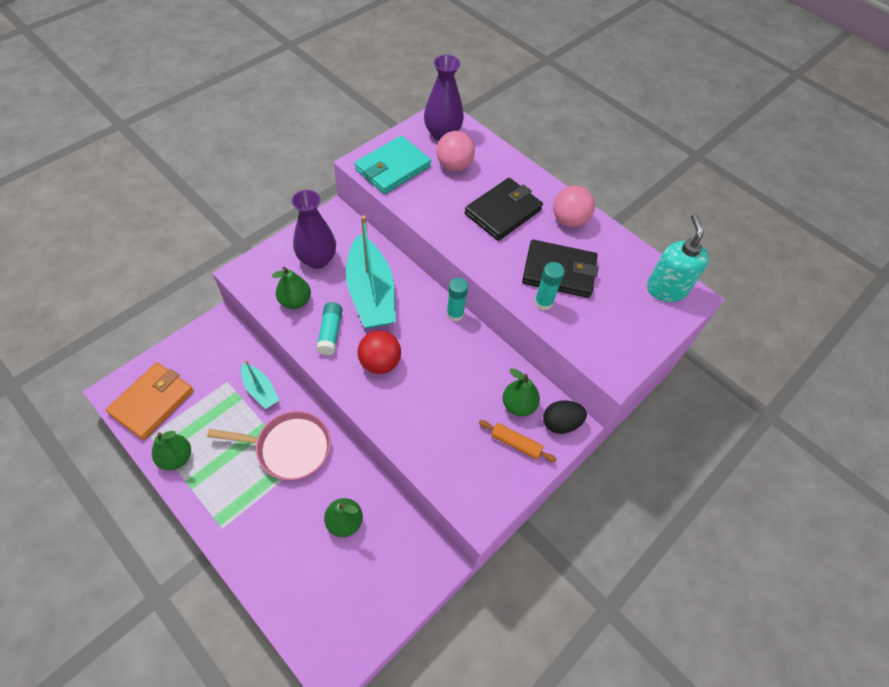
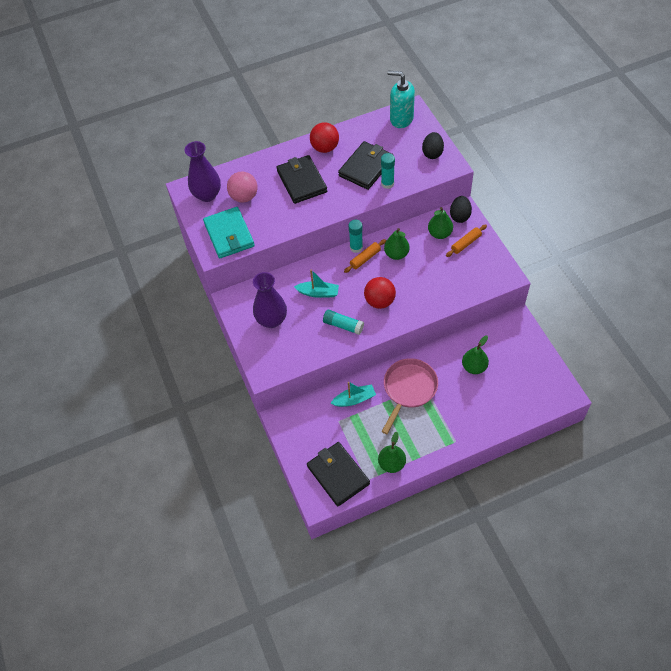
camera: 60 degrees left, 0 degrees up
orange wallet [106,363,194,440] -> black wallet [307,442,370,506]
green pear [272,267,311,309] -> green pear moved to [384,228,410,260]
turquoise boat [346,215,396,328] -> turquoise boat [294,269,339,298], size x0.51
pink ball [553,185,595,227] -> red ball [310,122,339,153]
none -> orange rolling pin [344,239,386,273]
none -> black egg [422,132,444,159]

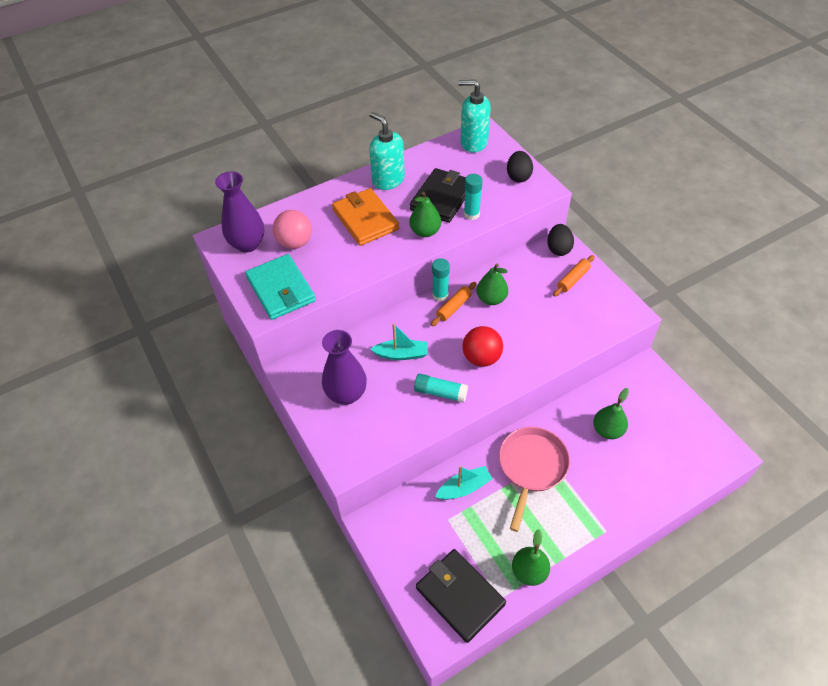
camera: 10 degrees left, 5 degrees down
black wallet [276,155,327,204] -> orange wallet [332,188,399,246]
red ball [310,122,339,153] -> turquoise soap dispenser [369,112,405,190]
green pear [428,207,453,239] -> green pear moved to [409,192,441,237]

